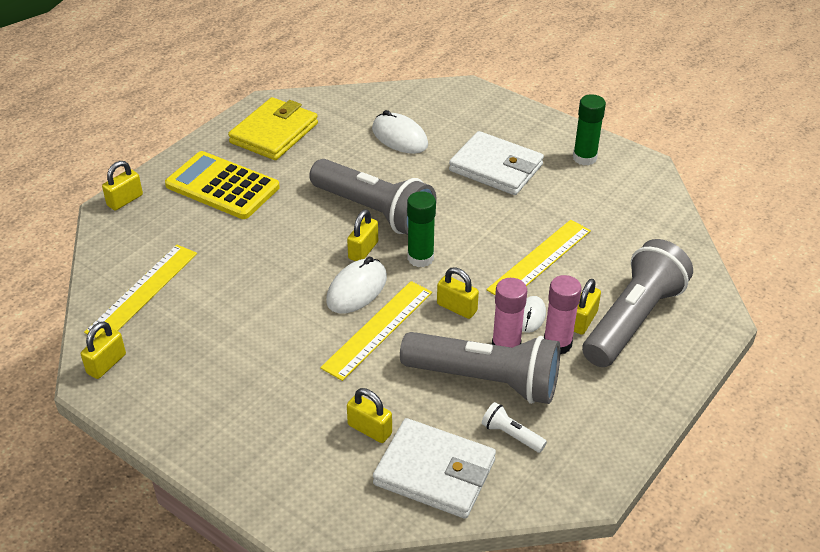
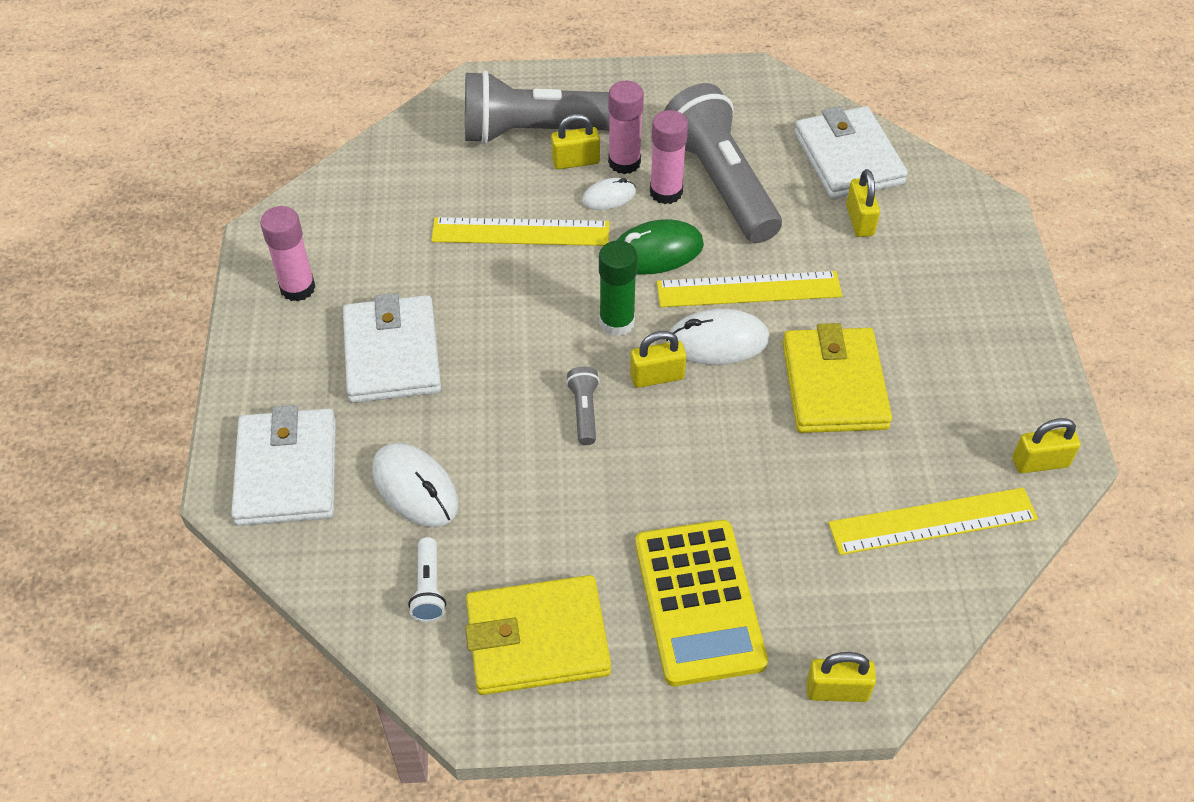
camera: 130 degrees left, 10 degrees up
grey flashlight [309,159,436,235] -> grey flashlight [566,366,600,445], size x0.40
white mouse [372,110,428,154] -> white mouse turned 45 degrees counterclockwise [372,443,458,527]
yellow padlock [437,267,479,319] -> green mouse [616,219,704,275]
white flashlight [482,402,547,453] -> white flashlight moved to [408,537,446,622]
green glue stick [573,94,606,166] -> pink glue stick [260,206,316,302]
none -> white wallet [231,405,336,526]
none -> yellow wallet [783,323,892,433]

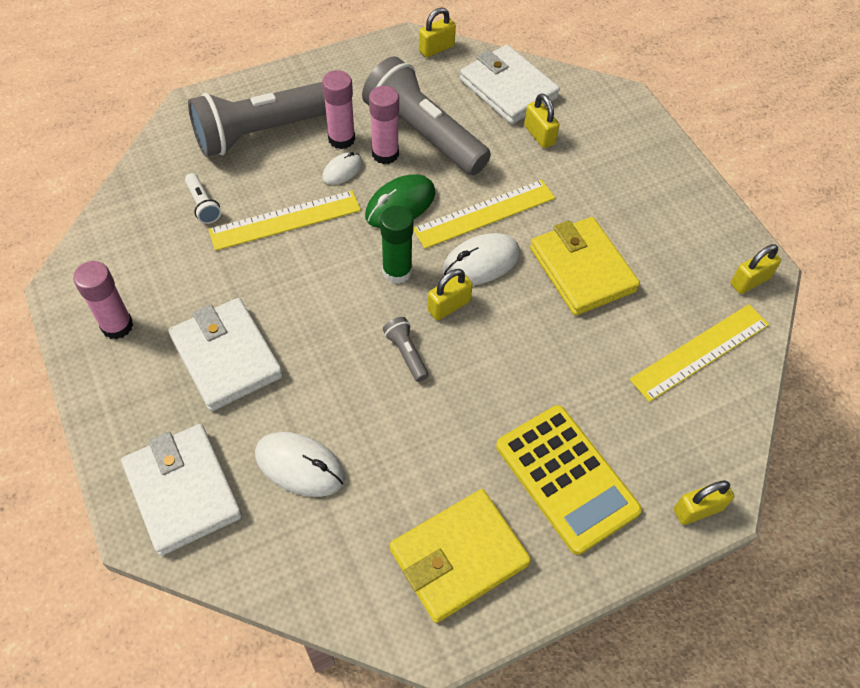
camera: 25 degrees left, 5 degrees up
white flashlight [408,537,446,622] -> white flashlight moved to [185,173,221,224]
yellow padlock [551,114,600,169] -> yellow padlock moved to [419,7,456,58]

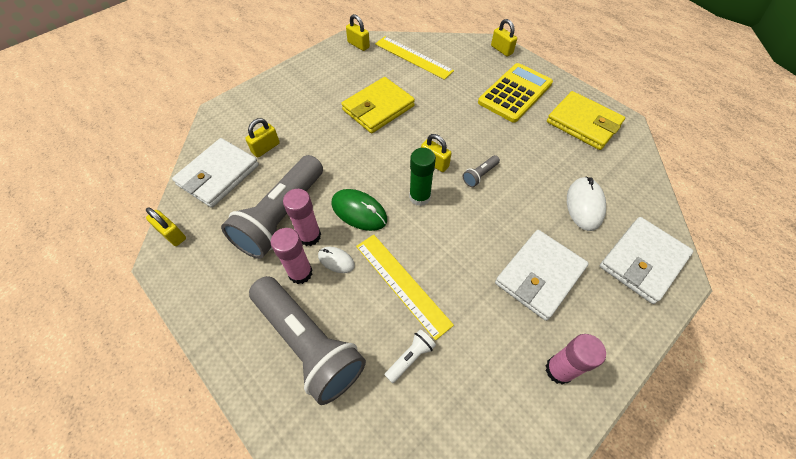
camera: 105 degrees left, 0 degrees up
yellow ruler [413,180,555,249] -> none
white mouse [442,233,520,285] -> none

